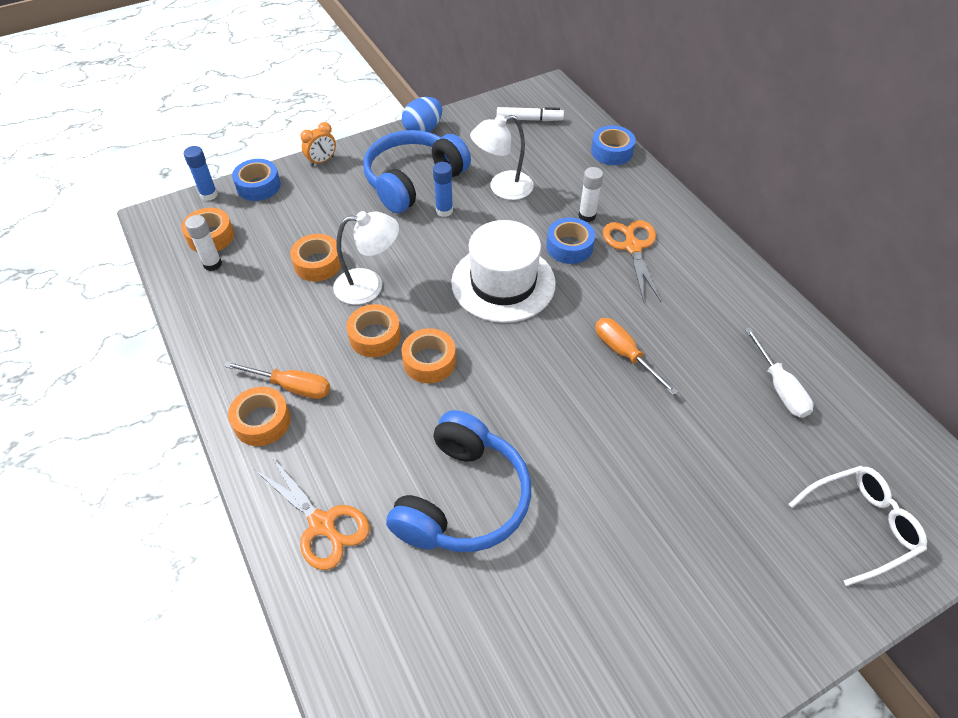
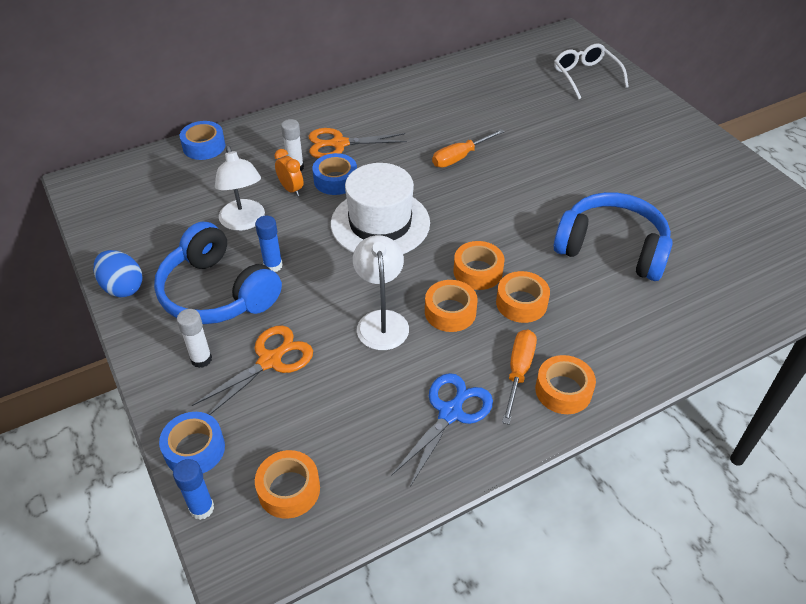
camera: 90 degrees left, 5 degrees down
white glue stick [185,215,222,271] -> white glue stick moved to [177,309,212,368]
orange scissors [254,457,370,570] -> orange scissors moved to [192,325,313,415]
orange tape [290,234,341,281] -> orange tape moved to [496,271,550,323]
orange clock [300,122,336,166] -> orange clock moved to [274,149,304,196]
white marker [497,107,564,121] -> none
white screwdriver [745,327,813,418] -> none
none -> blue scissors [391,373,493,487]

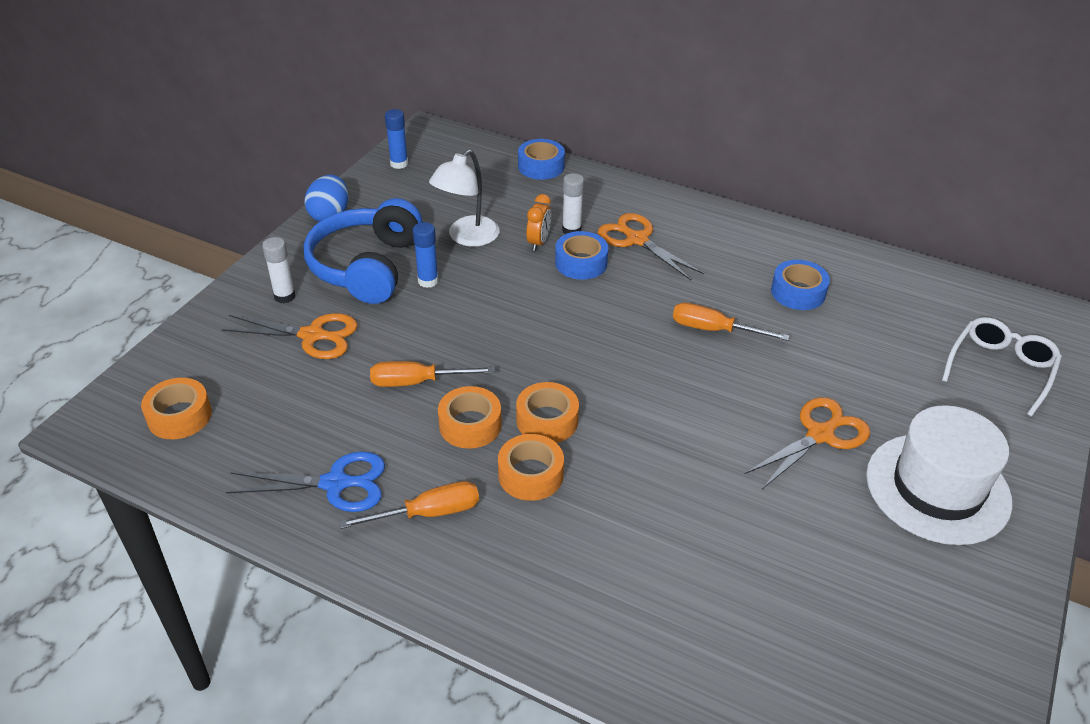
camera: 55 degrees right, 5 degrees down
blue tape [159,412,225,473] -> blue tape moved to [771,260,830,310]
blue glue stick [173,459,214,520] -> blue glue stick moved to [385,109,408,169]
white hat [331,163,430,254] -> white hat moved to [866,405,1012,545]
white lamp [353,235,409,350] -> orange screwdriver [370,361,494,387]
orange tape [535,355,596,414] -> none
blue headphones [554,192,673,281] -> none
none -> orange scissors [745,397,870,489]

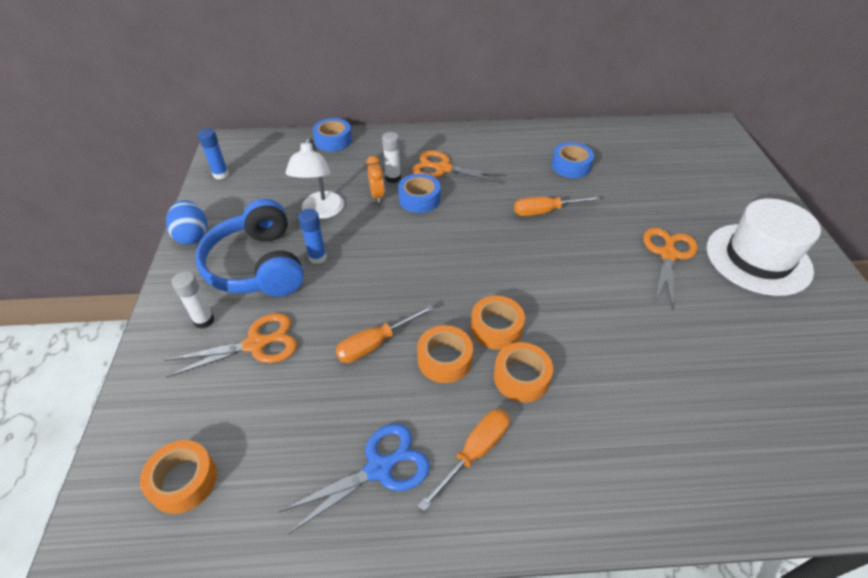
camera: 30 degrees left, 5 degrees up
white glasses [942,317,1062,417] -> none

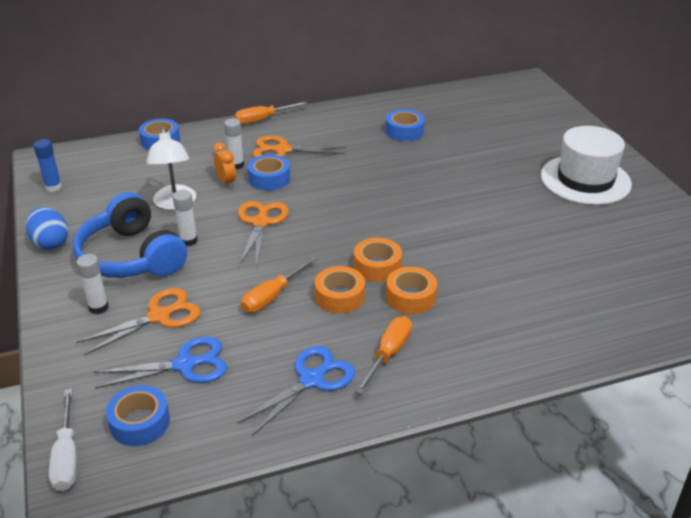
camera: 15 degrees left, 10 degrees down
orange tape [140,440,217,514] -> blue tape [106,385,170,446]
blue glue stick [298,209,327,264] -> white glue stick [173,190,198,246]
orange screwdriver [514,196,600,216] -> orange screwdriver moved to [234,101,307,124]
orange scissors [643,228,698,310] -> orange scissors moved to [238,201,289,264]
none -> white screwdriver [49,389,77,491]
none -> blue scissors [94,336,227,388]

